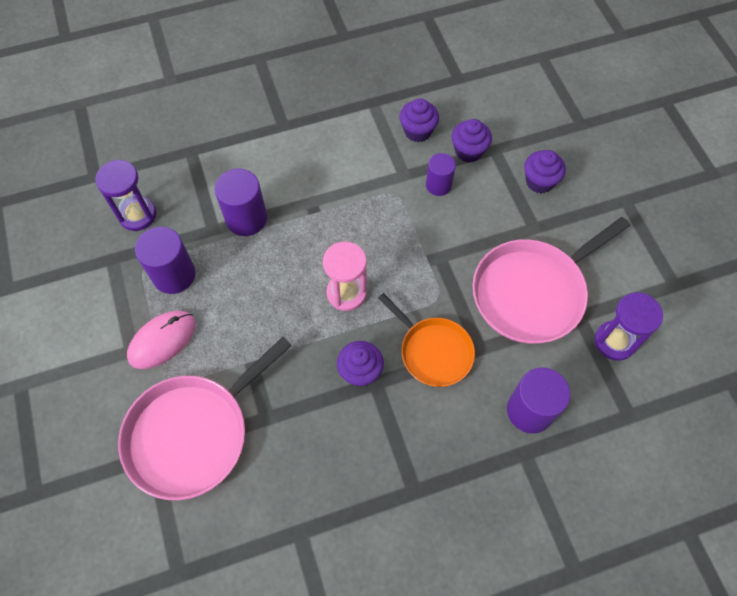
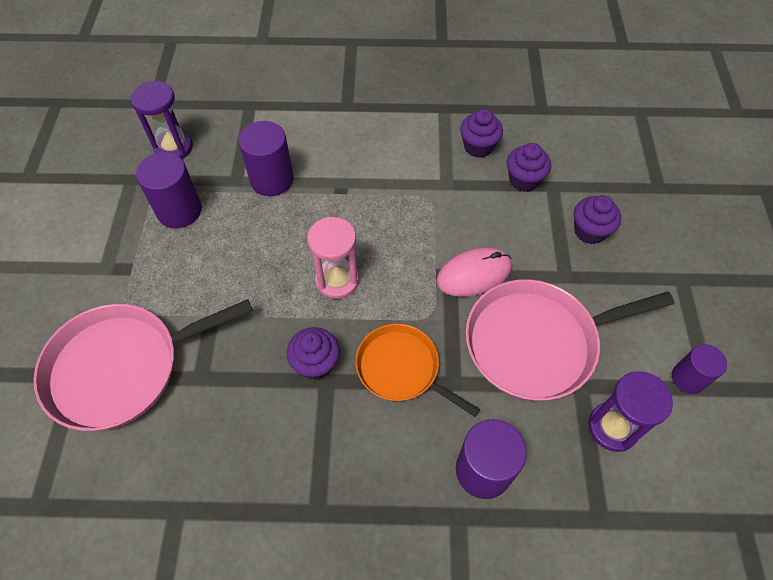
camera: 20 degrees right, 5 degrees down
pink mouse [127,310,196,369] -> pink mouse moved to [436,247,512,297]
orange pan [378,293,475,387] -> orange pan turned 150 degrees clockwise [355,324,480,417]
purple cylinder [426,153,456,196] -> purple cylinder moved to [672,344,727,394]

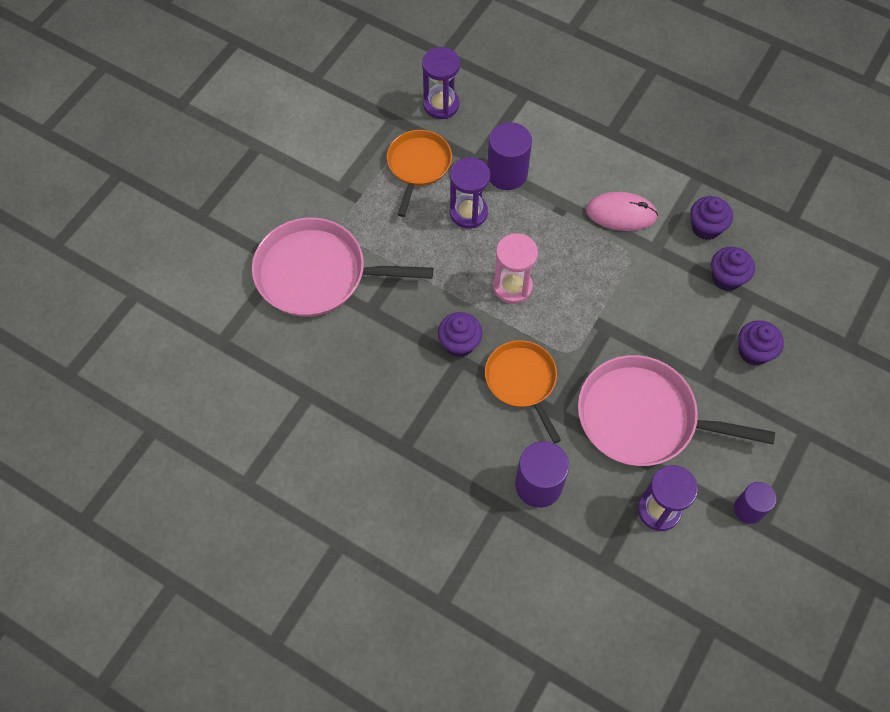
camera: 30 degrees right, 5 degrees up
purple cylinder [136,152,202,228] -> orange pan [387,130,452,217]
pink mouse [436,247,512,297] -> pink mouse moved to [586,192,658,231]
none -> purple hourglass [450,157,490,229]

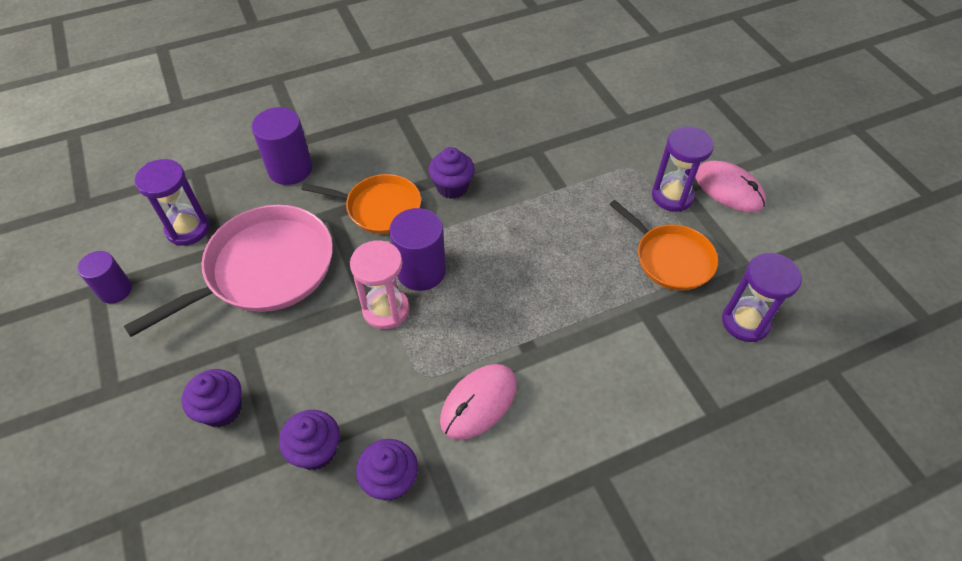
camera: 125 degrees right, 10 degrees down
pink pan [252,218,433,317] -> none
purple hourglass [450,157,490,229] -> purple hourglass moved to [652,126,714,212]
purple cylinder [487,122,532,190] -> purple cylinder moved to [389,208,446,291]
pink hourglass [493,233,538,304] -> pink hourglass moved to [350,240,409,329]
none -> pink mouse [695,160,766,212]

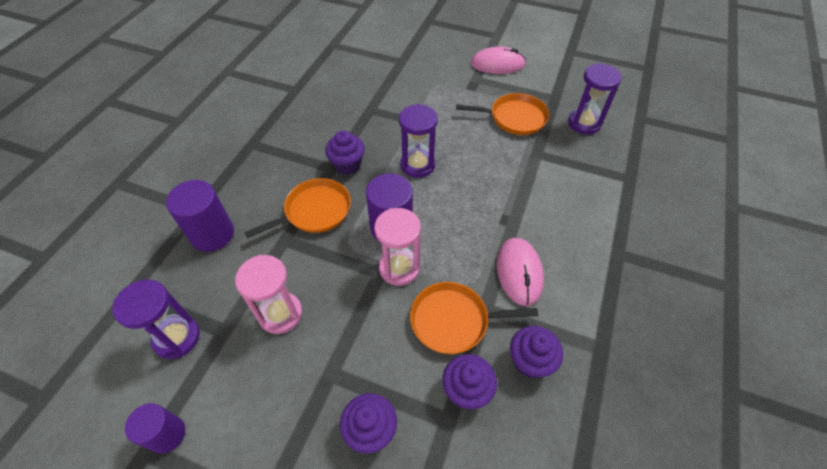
camera: 45 degrees left, 0 degrees up
pink pan [124,205,333,337] -> pink hourglass [235,255,302,334]
purple hourglass [652,126,714,212] -> purple hourglass moved to [399,104,438,178]
none -> orange pan [410,282,538,354]

